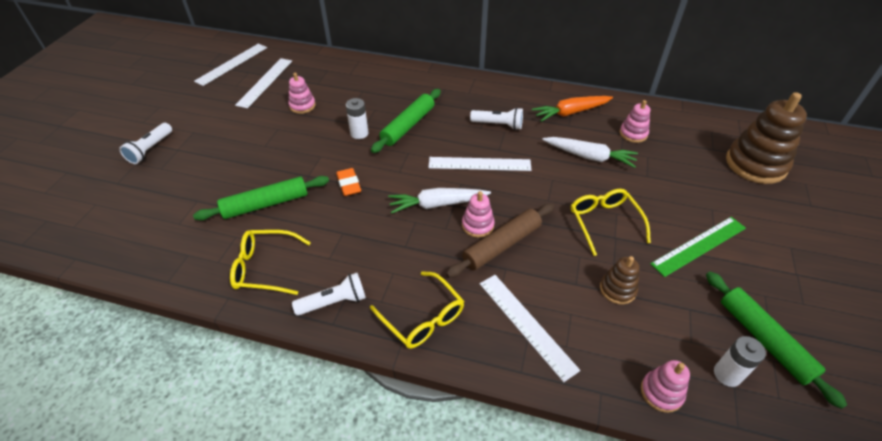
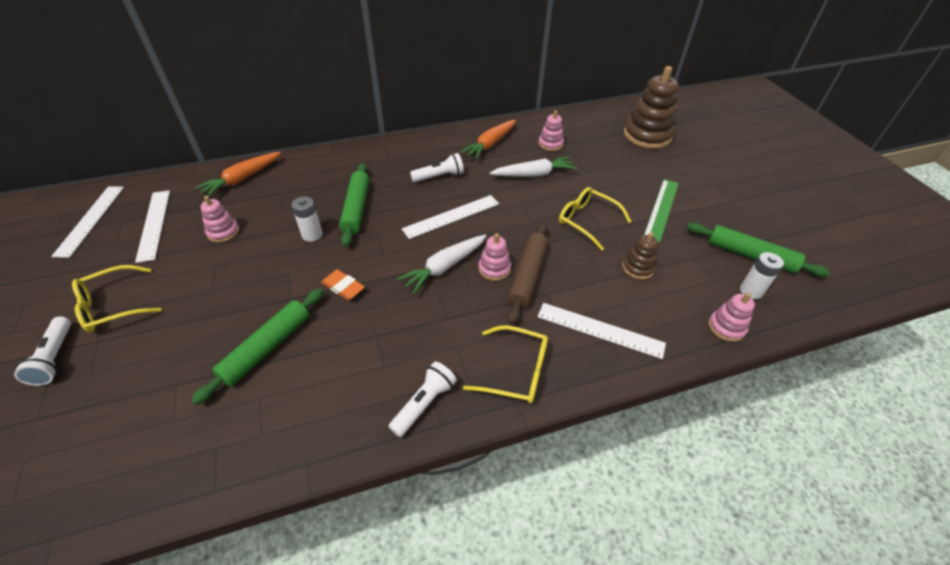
camera: 35 degrees left, 0 degrees up
yellow glasses [230,230,311,295] -> yellow glasses moved to [72,265,162,333]
none -> orange carrot [195,152,281,197]

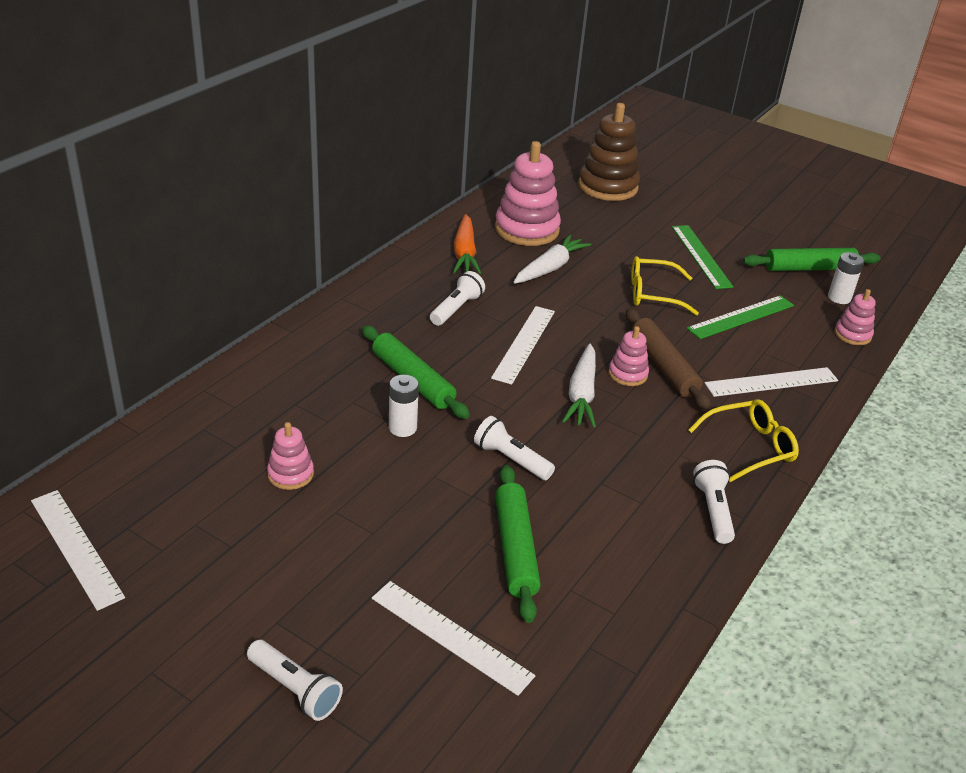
camera: 40 degrees left, 10 degrees down
yellow glasses [72,265,162,333] -> none
white ruler [135,190,170,263] -> white ruler moved to [372,581,535,696]
orange carrot [195,152,281,197] -> none
orange eraser [321,269,365,300] -> white flashlight [474,416,555,480]
pink stacking toy [538,110,564,151] -> pink stacking toy [495,141,561,246], size x1.97
brown stacking toy [622,232,658,280] -> green ruler [687,295,794,339]

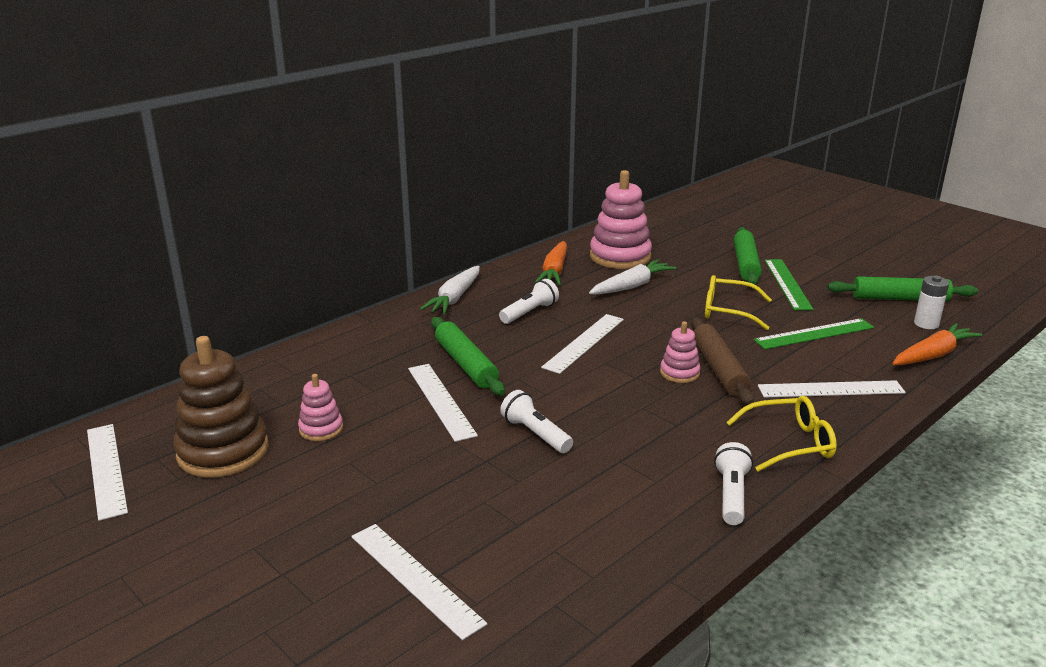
camera: 15 degrees right, 10 degrees down
white flashlight [247,640,343,721] -> none
white battery [389,375,419,437] -> white ruler [408,364,478,442]
green rolling pin [495,465,541,623] -> green rolling pin moved to [734,227,762,285]
white carrot [562,343,596,428] -> white carrot moved to [420,266,480,314]
brown stacking toy [578,103,640,201] -> brown stacking toy moved to [173,336,269,478]
pink stacking toy [834,289,876,345] -> orange carrot [892,323,982,365]

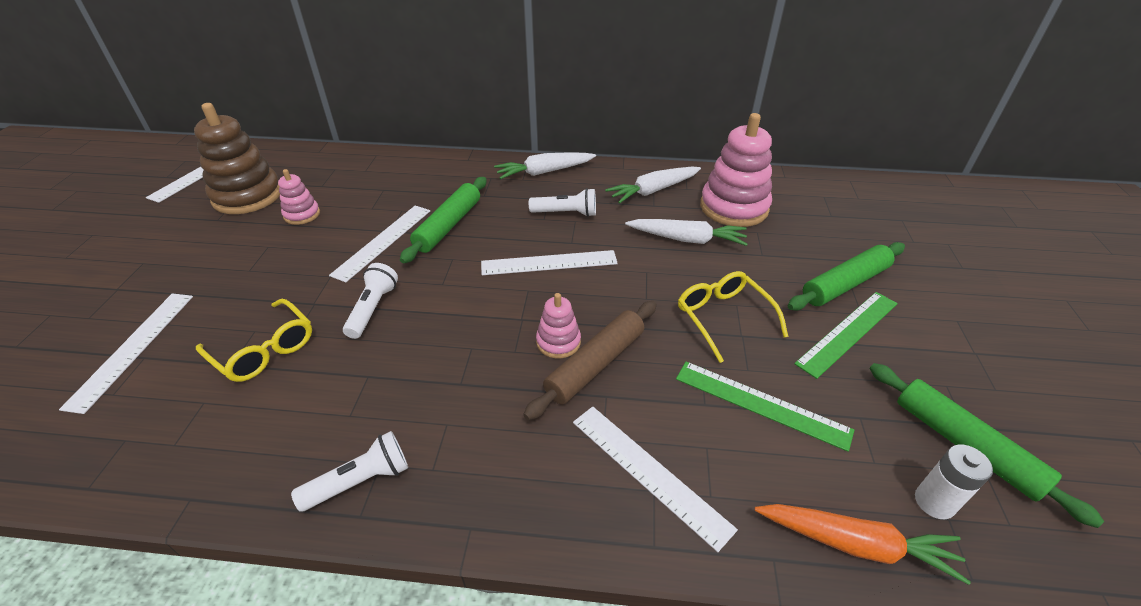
camera: 50 degrees right, 15 degrees up
orange carrot [535,241,567,286] -> white carrot [605,167,701,204]
yellow glasses [726,396,837,472] -> yellow glasses moved to [196,299,312,382]

